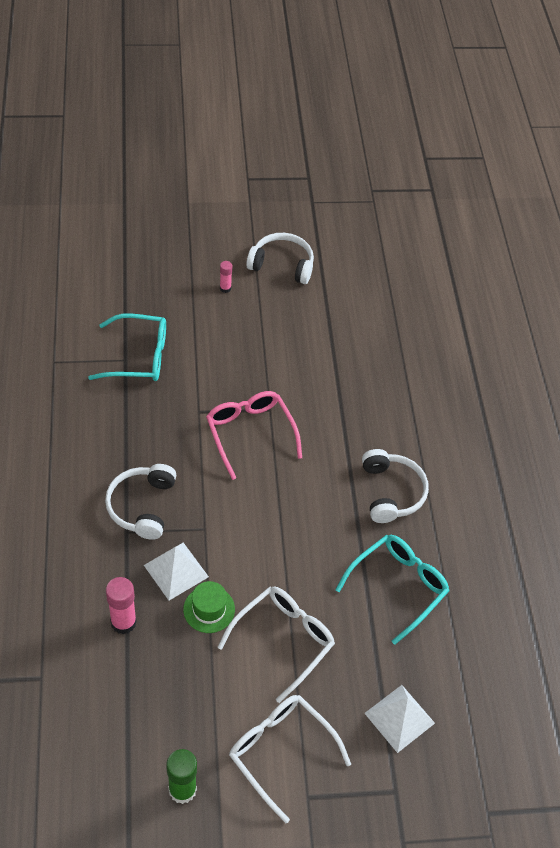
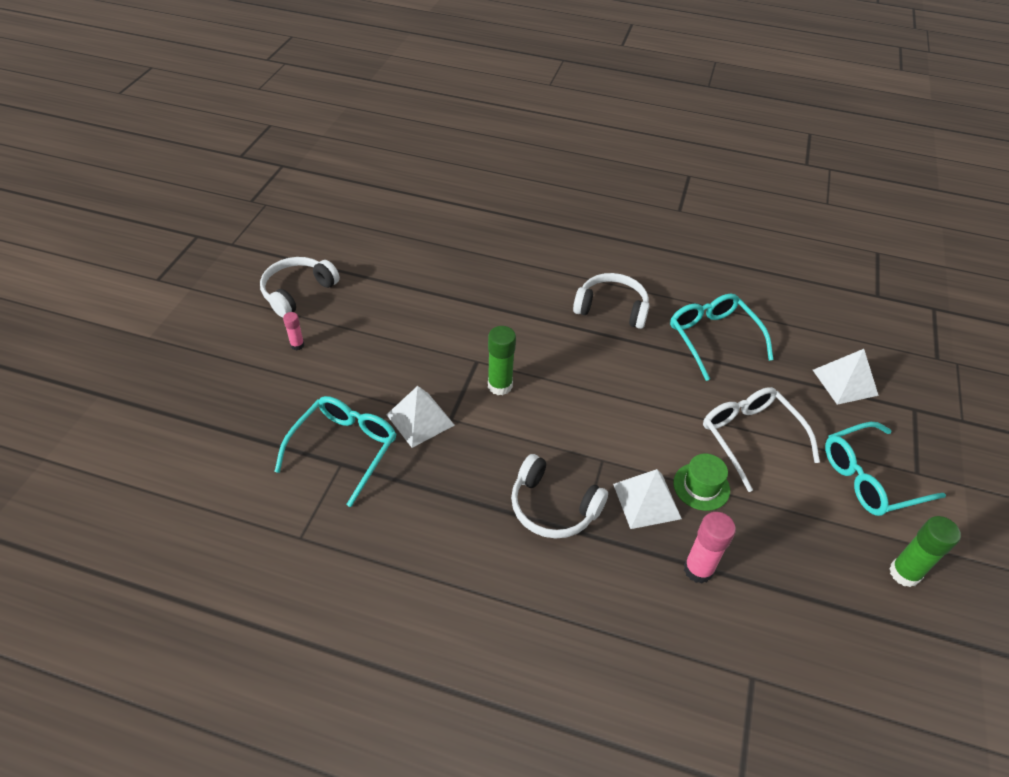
camera: 65 degrees left, 5 degrees down
pink glasses [206,391,302,480] -> green glue stick [488,326,516,395]
white glasses [229,695,351,823] -> turquoise glasses [825,422,946,516]
none -> white pyramid [386,386,455,448]

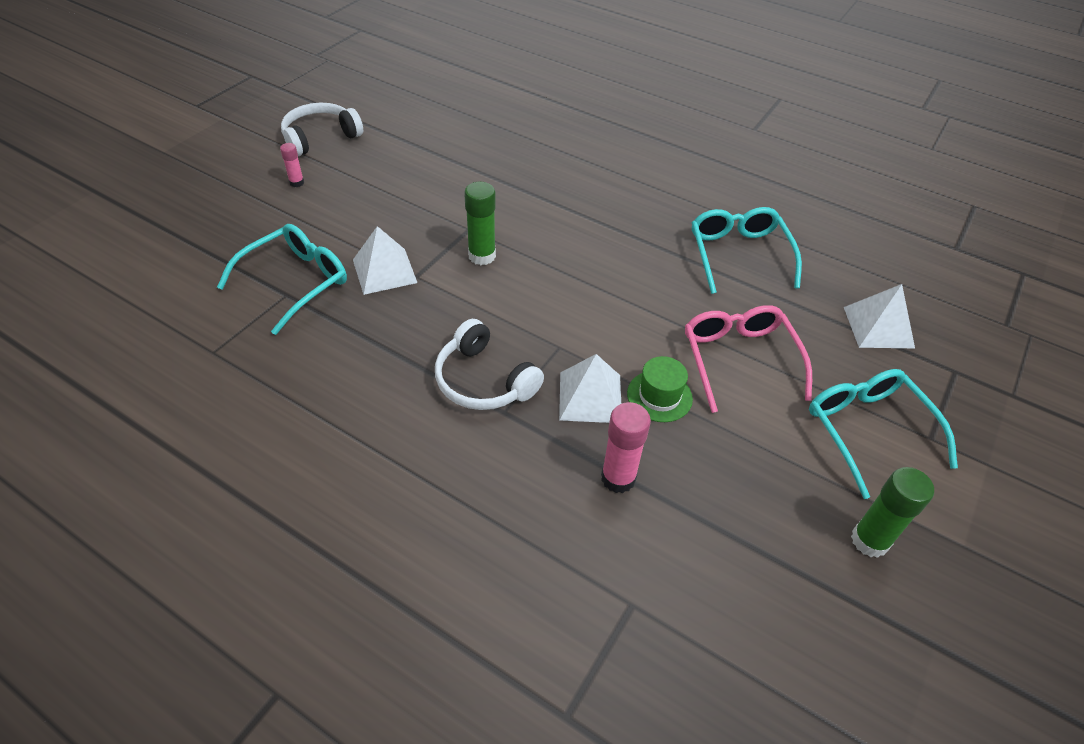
camera: 15 degrees right, 0 degrees up
white headphones [573,273,649,329] -> none
white glasses [703,387,820,492] -> pink glasses [685,305,812,413]
turquoise glasses [825,422,946,516] -> turquoise glasses turned 75 degrees clockwise [809,369,958,499]

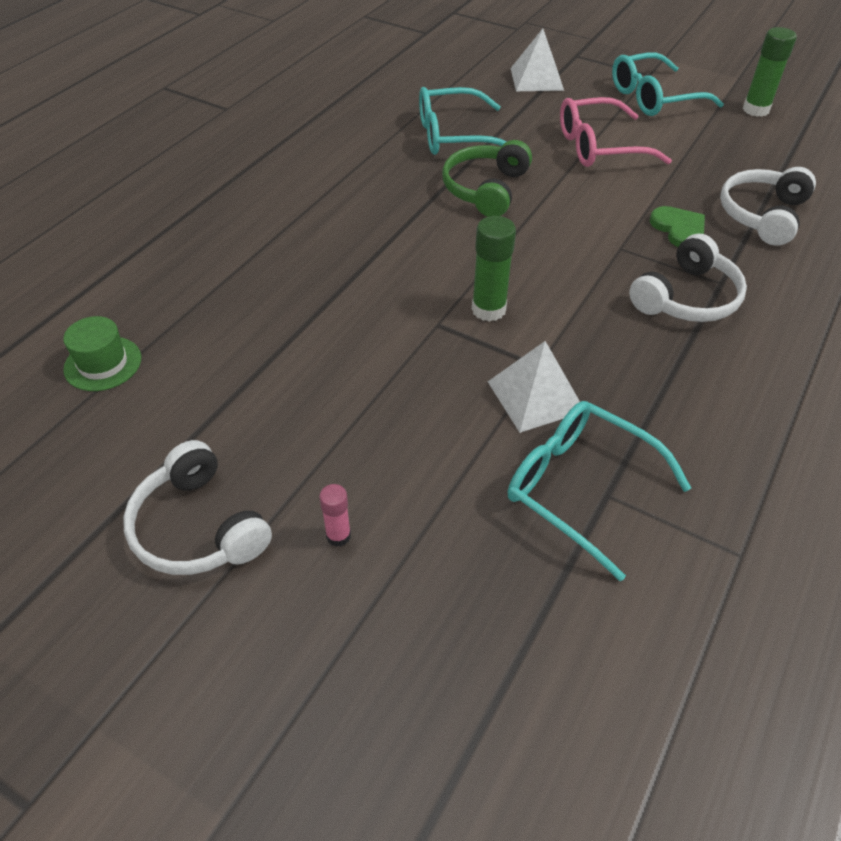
camera: 90 degrees left, 0 degrees up
white pyramid [559,354,621,423] -> green heart [650,206,705,247]
pink glue stick [601,402,651,493] -> white headphones [720,167,816,246]
green hat [627,356,693,422] -> green hat moved to [63,316,141,391]
none -> green headphones [442,140,532,217]

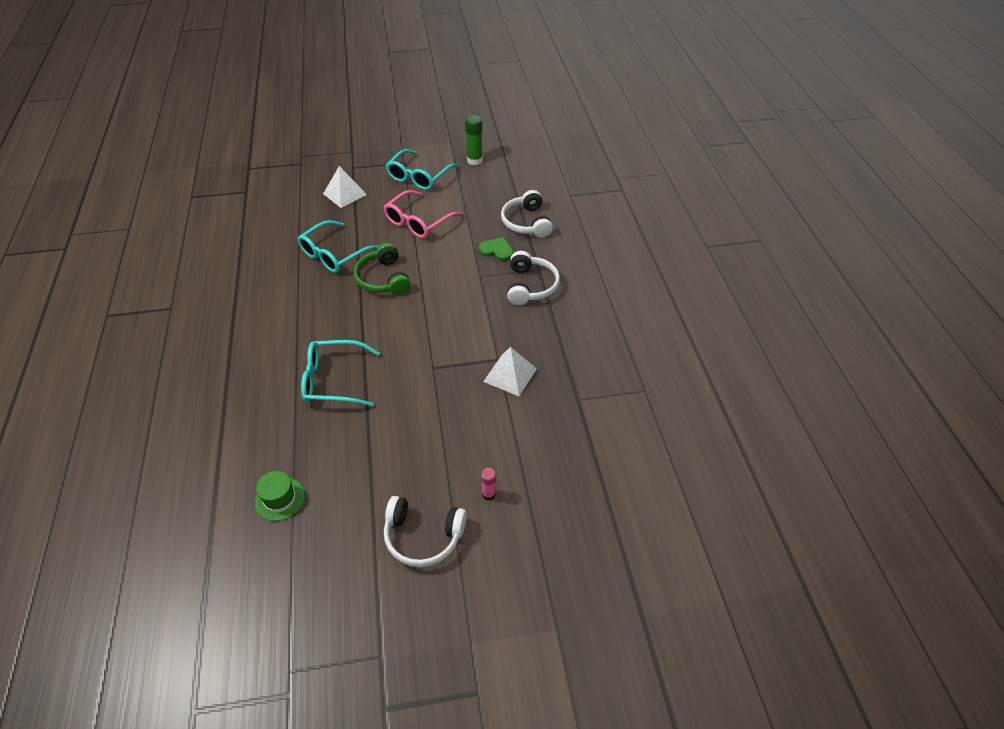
camera: 40 degrees left, 0 degrees up
green glue stick [472,216,516,322] -> none
turquoise glasses [508,401,691,581] -> turquoise glasses moved to [301,340,380,407]

